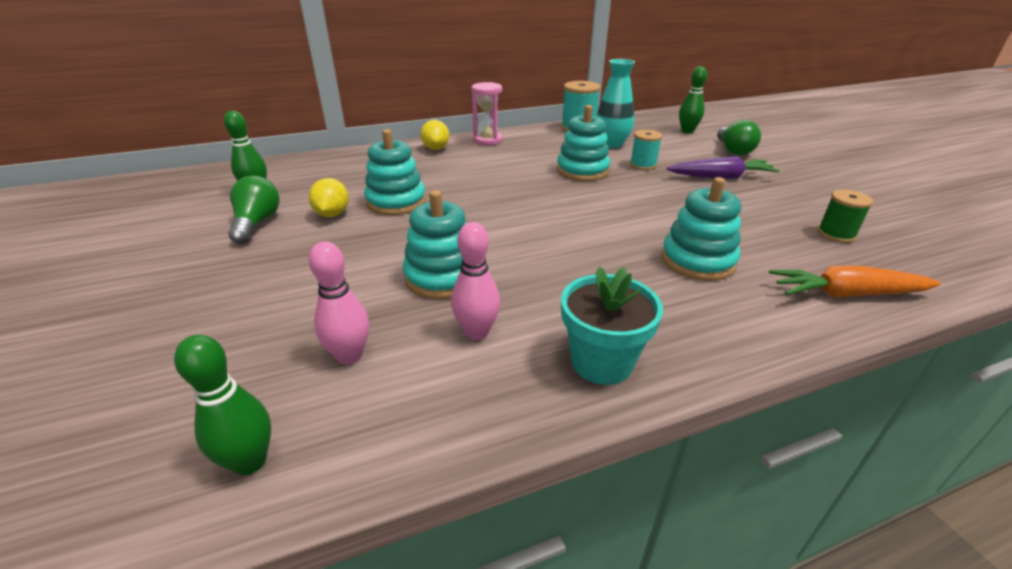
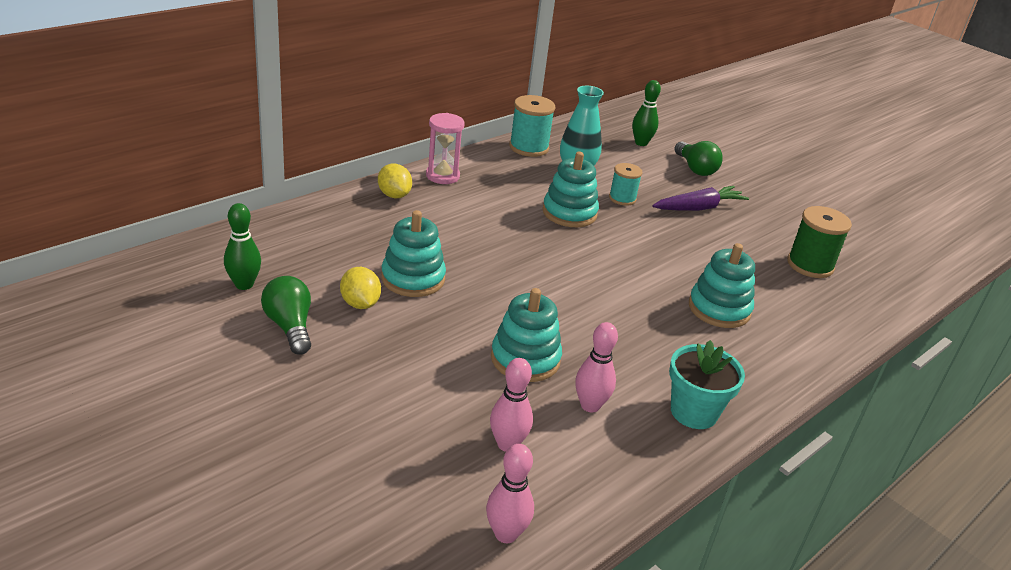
camera: 25 degrees left, 0 degrees up
green bowling pin [174,335,271,475] -> pink bowling pin [486,444,534,543]
orange carrot [769,266,941,297] -> none
green spool [817,190,873,243] -> green spool [787,206,852,278], size x1.56

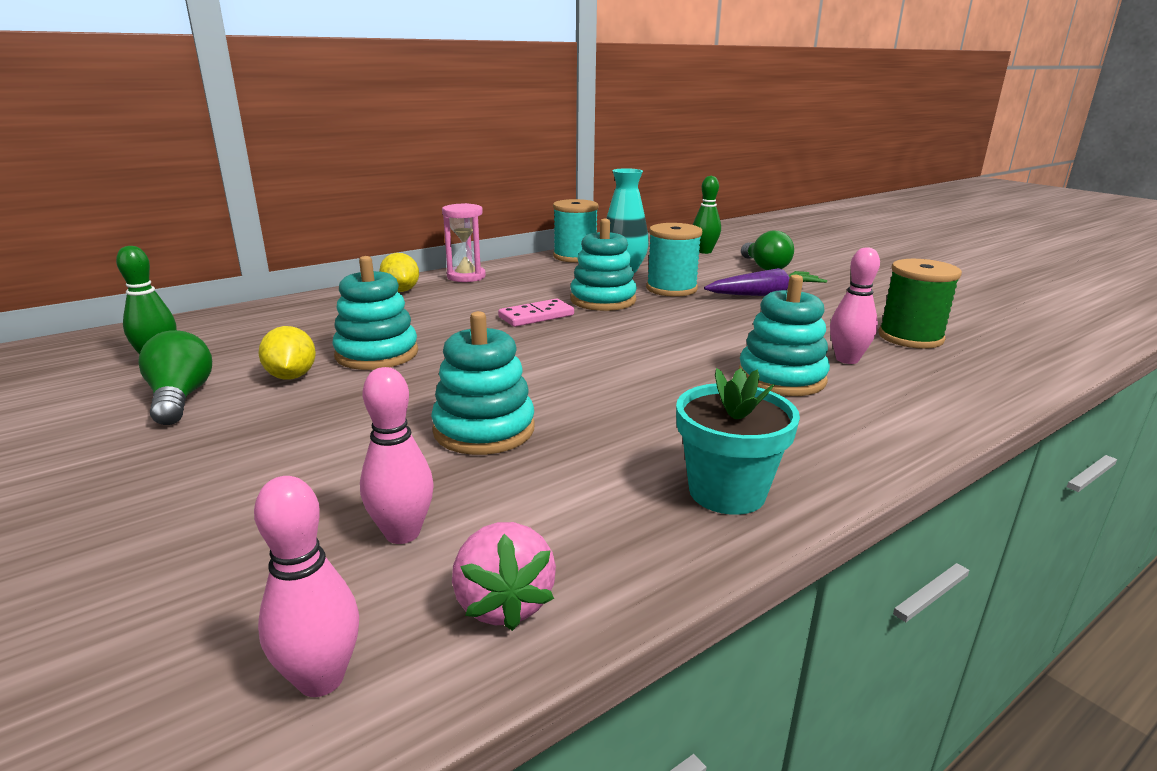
camera: 10 degrees right, 10 degrees down
pink bowling pin [575,322,618,413] -> pink bowling pin moved to [830,247,880,364]
turquoise spool [609,163,643,206] -> turquoise spool [646,223,702,297], size x1.56
none -> pink strawberry [452,522,556,631]
none -> pink domino [498,299,574,327]

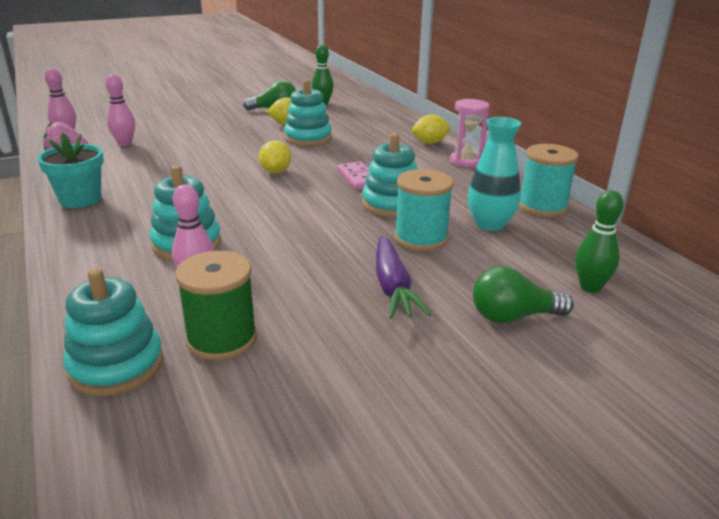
camera: 100 degrees right, 5 degrees up
turquoise stacking toy [431,311,535,455] -> turquoise stacking toy moved to [63,268,164,396]
none -> yellow lemon [259,140,291,174]

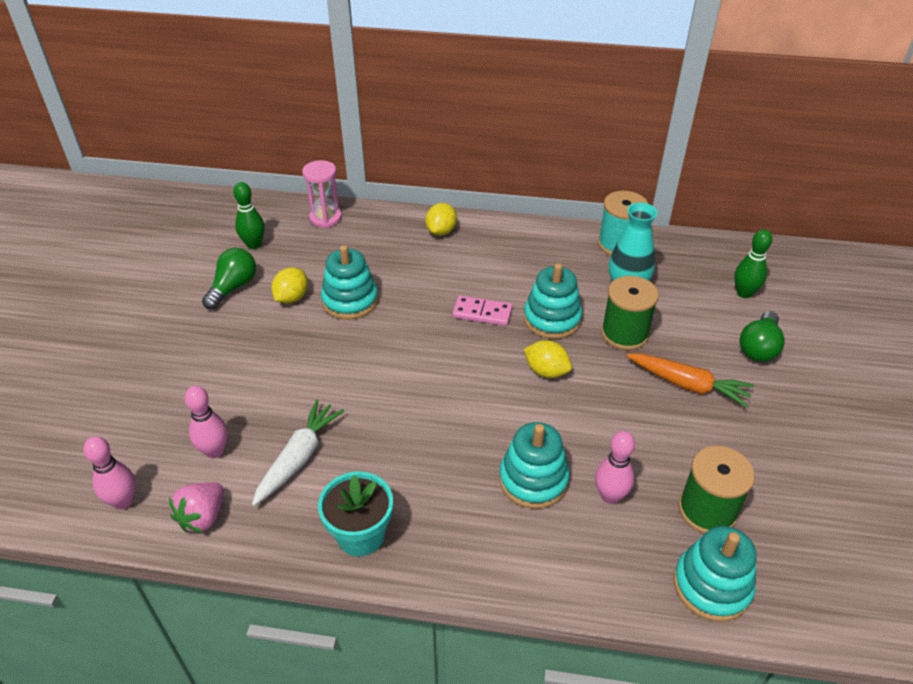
camera: 55 degrees left, 15 degrees up
yellow lemon [259,140,291,174] -> yellow lemon moved to [524,340,572,378]
purple carrot [376,236,431,319] -> orange carrot [627,354,754,408]
turquoise spool [394,169,454,251] -> green spool [601,276,659,350]
pink hourglass [450,99,490,167] -> pink hourglass moved to [302,160,342,228]
none -> white carrot [252,399,344,506]

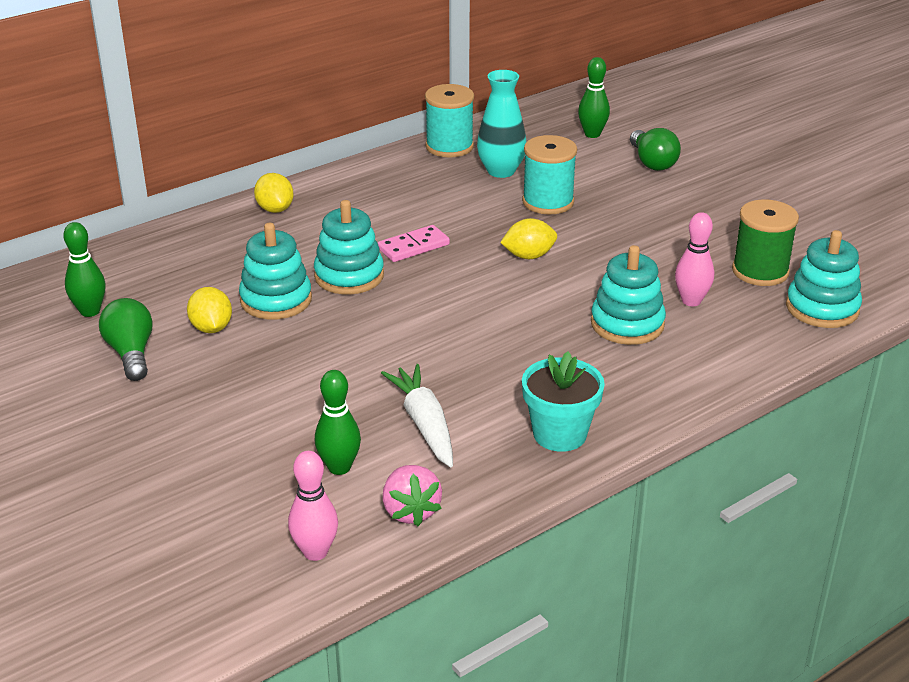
camera: 45 degrees left, 10 degrees down
pink bowling pin [184,386,228,458] -> green bowling pin [315,370,361,475]
pink hourglass [302,160,342,228] -> none
turquoise stacking toy [524,263,582,339] -> turquoise stacking toy moved to [314,200,384,294]
green spool [601,276,659,350] -> turquoise spool [522,135,577,214]
orange carrot [627,354,754,408] -> none

